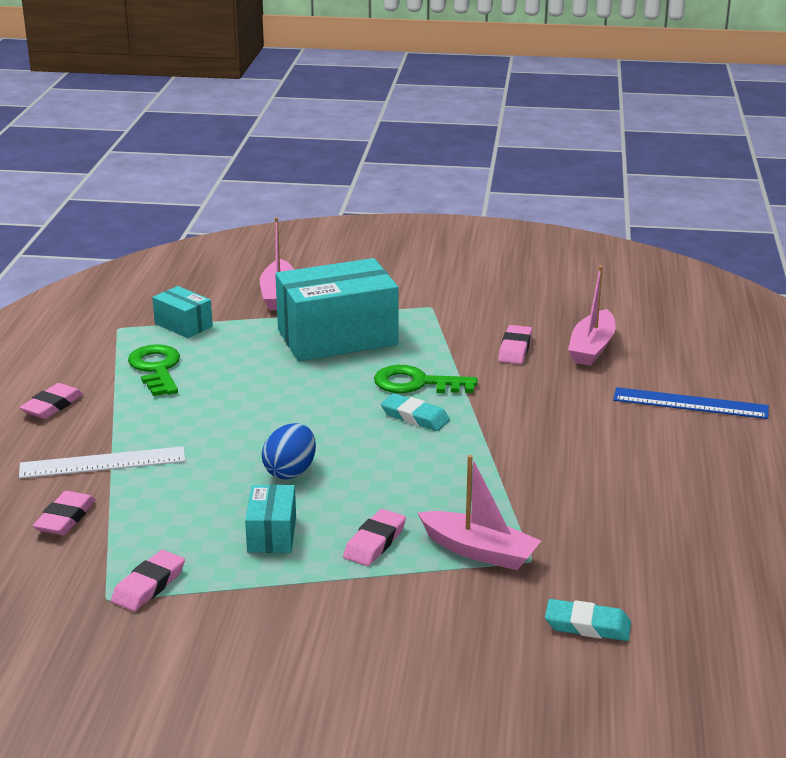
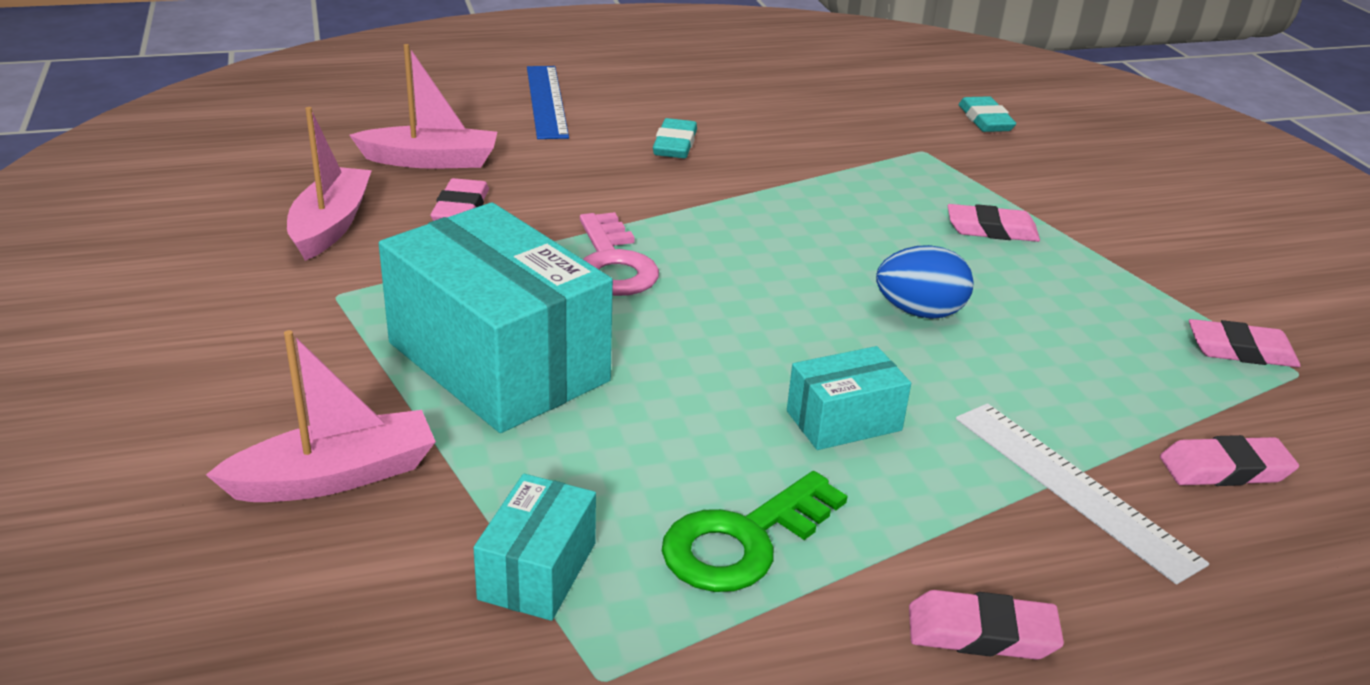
camera: 115 degrees left, 5 degrees up
turquoise box [245,484,296,553] -> turquoise box moved to [787,346,911,450]
green key [374,365,478,393] -> pink key [580,212,659,296]
turquoise eraser [381,393,450,431] -> turquoise eraser moved to [653,118,697,158]
pink boat [418,455,541,570] -> pink boat moved to [287,107,372,261]
pink eraser [498,325,532,364] -> pink eraser turned 75 degrees counterclockwise [431,178,489,221]

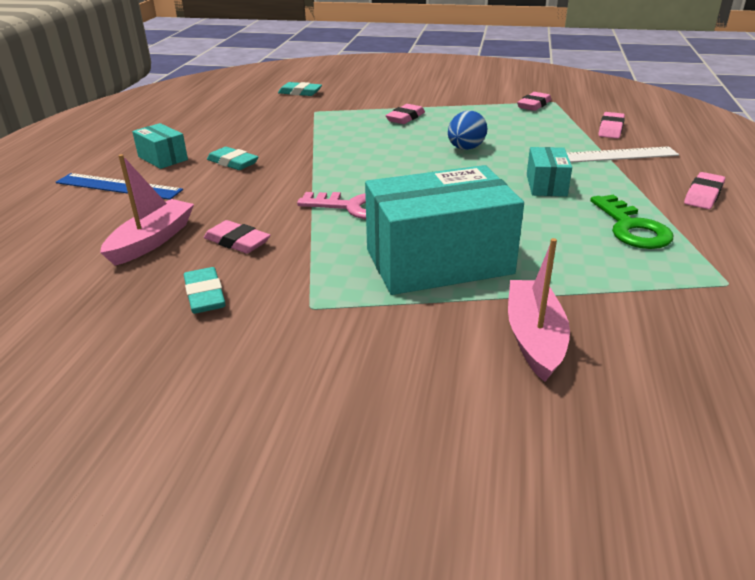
camera: 60 degrees left, 0 degrees up
pink boat [287,107,372,261] -> turquoise eraser [184,267,225,314]
turquoise box [473,474,596,621] -> turquoise box moved to [132,123,188,169]

